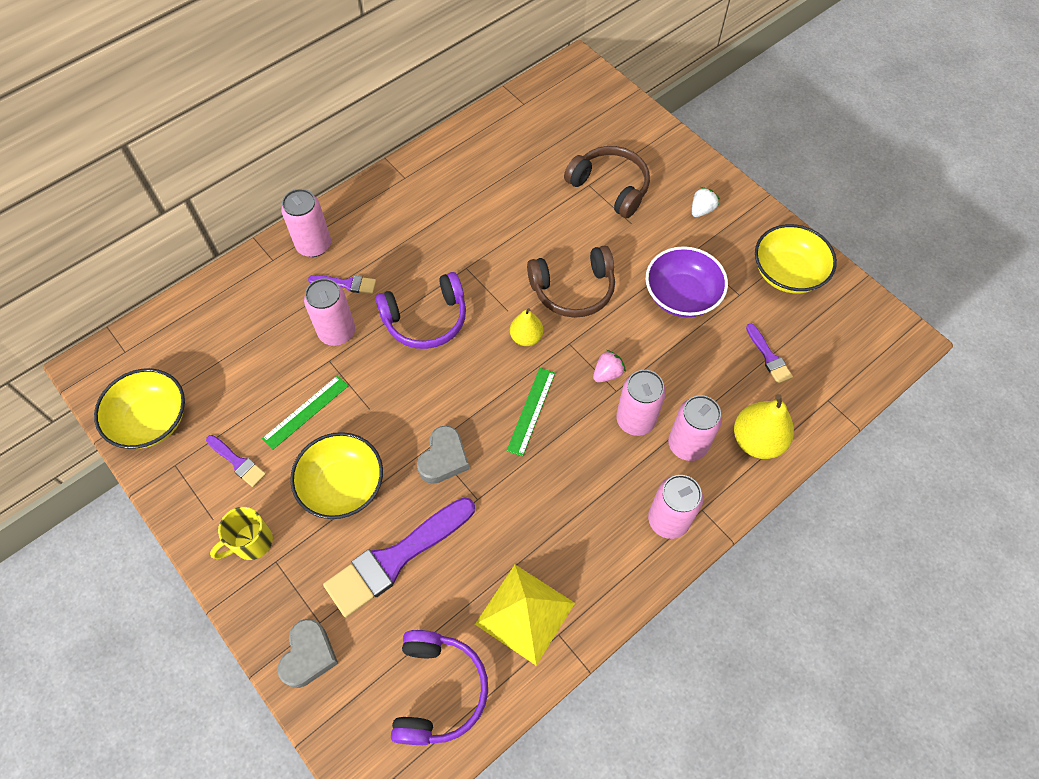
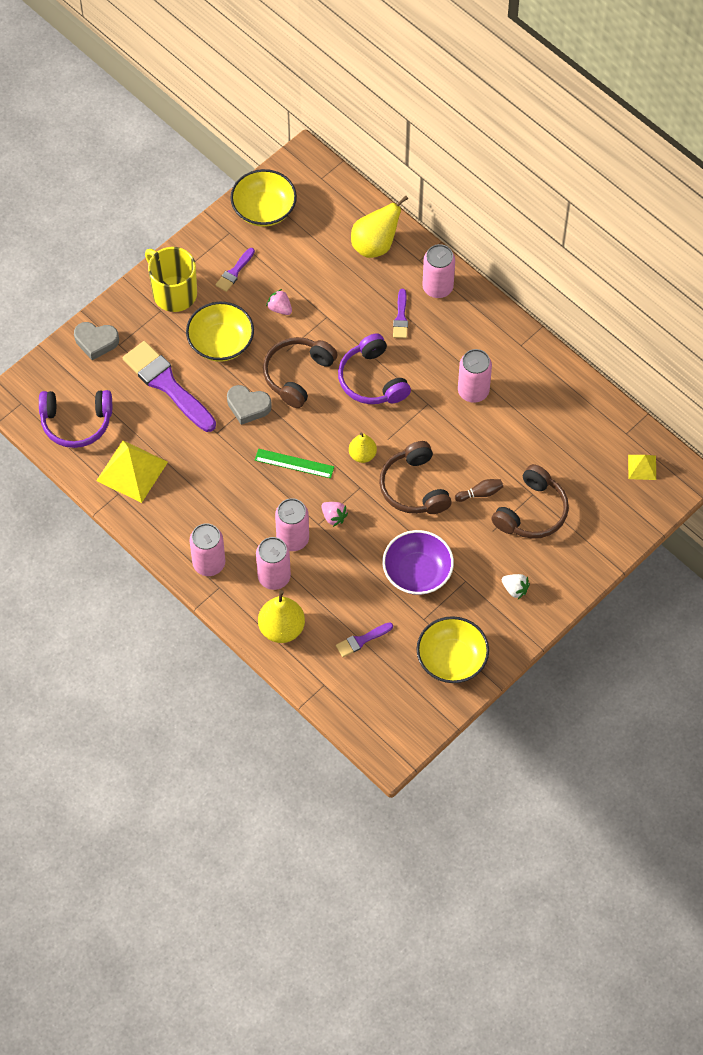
camera: 85 degrees right, 0 degrees up
yellow mug [210,507,273,560] -> yellow mug [145,247,197,312], size x1.55
green ruler [262,375,348,450] -> pink strawberry [266,289,292,315]
pink can [304,278,355,346] -> pink can moved to [458,349,492,403]
none -> brown headphones [263,337,338,408]
none -> yellow pear [351,196,408,258]
none -> brown bowling pin [455,479,503,502]
none -> yellow pyramid [628,455,656,480]

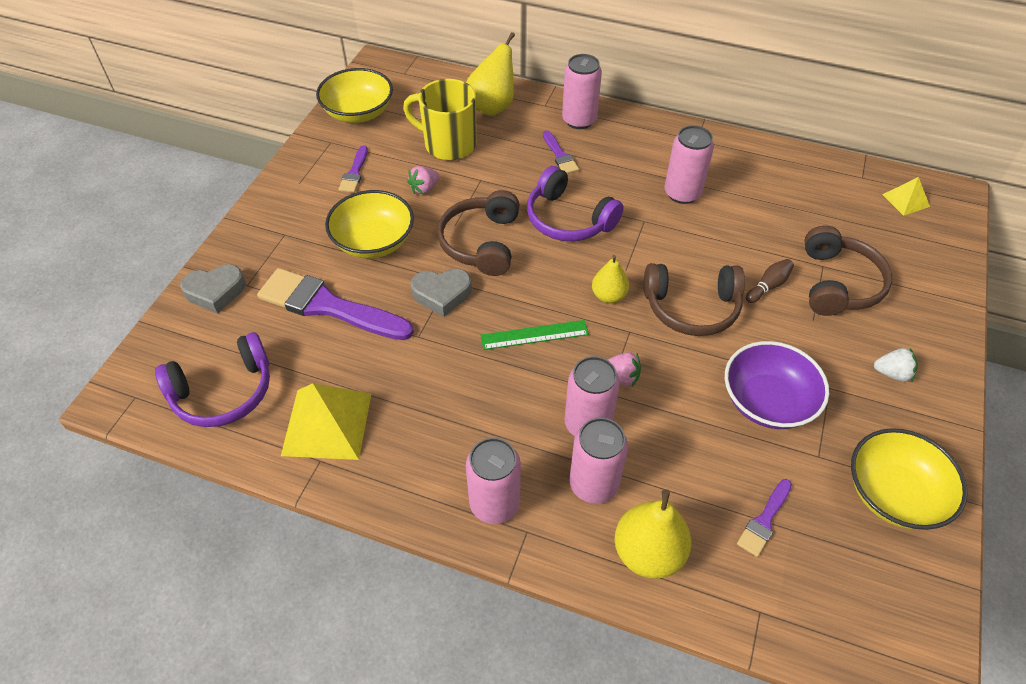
camera: 25 degrees left, 10 degrees down
yellow mug [145,247,197,312] -> yellow mug moved to [403,79,476,160]
pink strawberry [266,289,292,315] -> pink strawberry turned 60 degrees counterclockwise [407,166,439,194]
brown headphones [379,441,452,514] -> brown headphones turned 45 degrees counterclockwise [644,263,745,336]

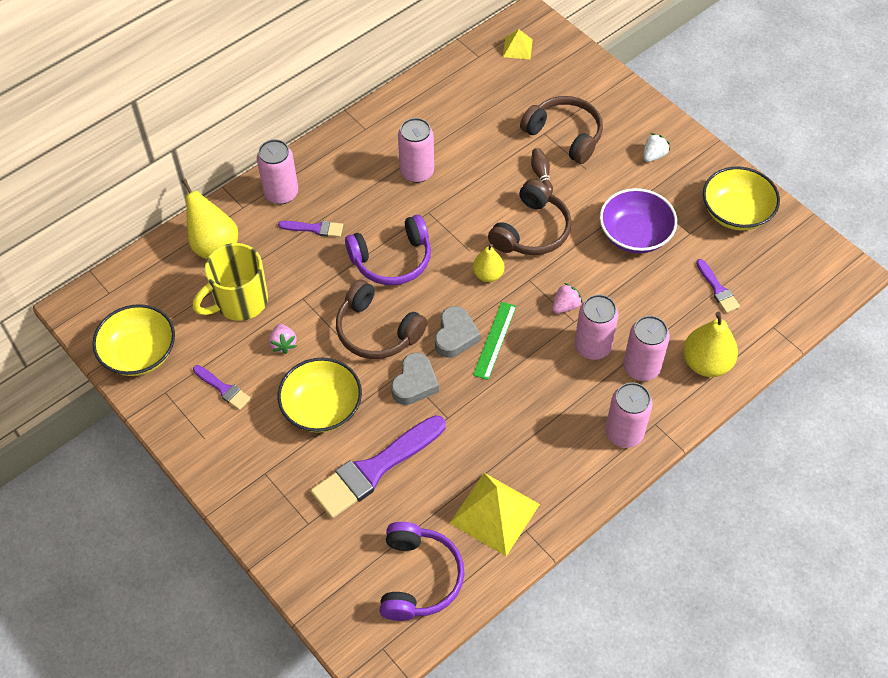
camera: 60 degrees left, 5 degrees up
grey heart [180,264,246,314] -> grey heart moved to [435,306,481,358]

